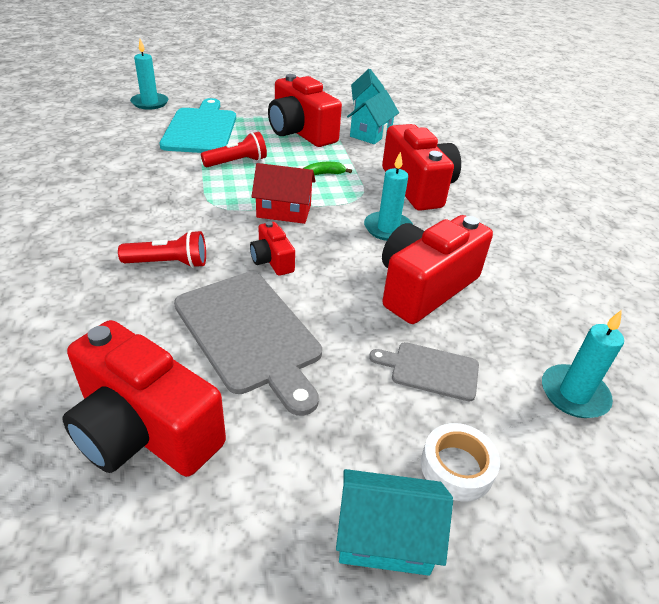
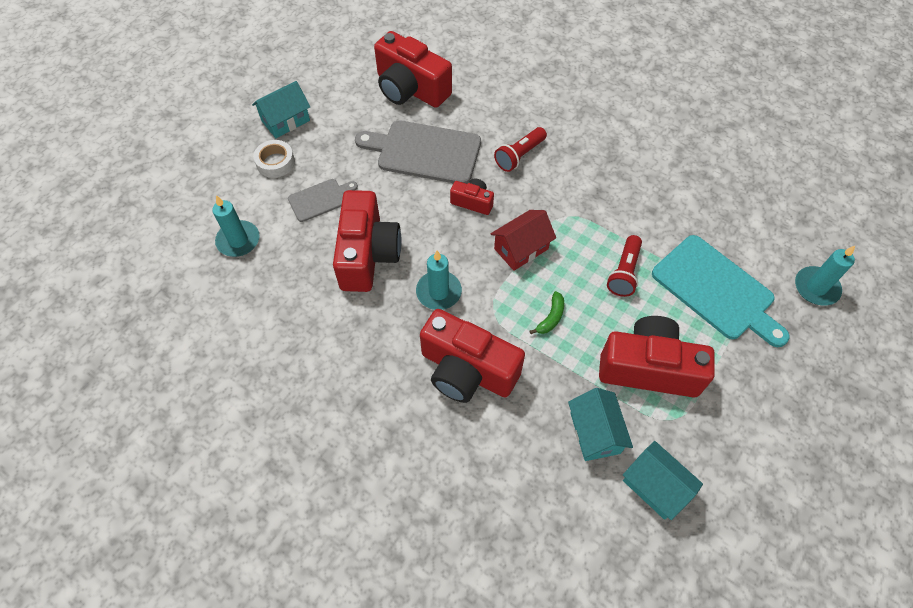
camera: 140 degrees right, 20 degrees up
red camera [63,320,226,477] -> red camera turned 135 degrees counterclockwise [374,31,452,108]

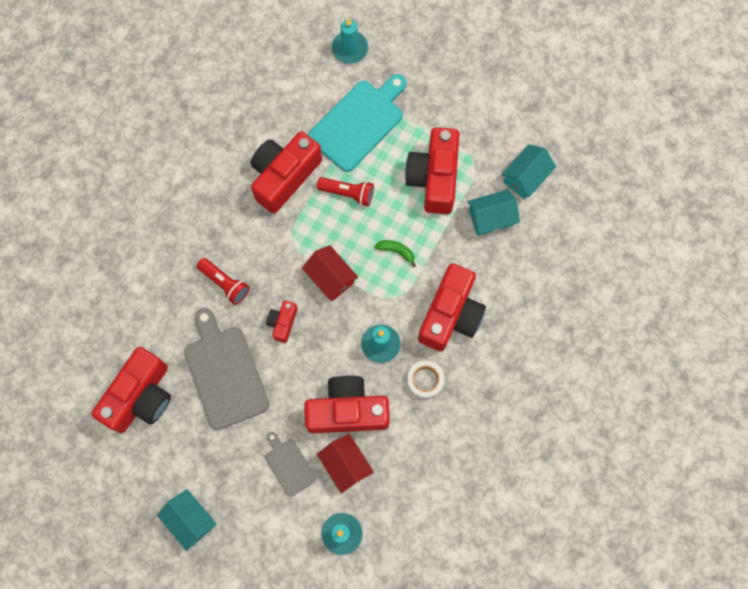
camera: 95 degrees left, 15 degrees up
white tape [253,140,295,178] -> white tape moved to [407,360,445,399]
grey cutting board [355,120,481,184] -> grey cutting board turned 150 degrees clockwise [184,308,269,430]
none -> red camera [251,131,322,214]
none -> red house [317,434,374,494]

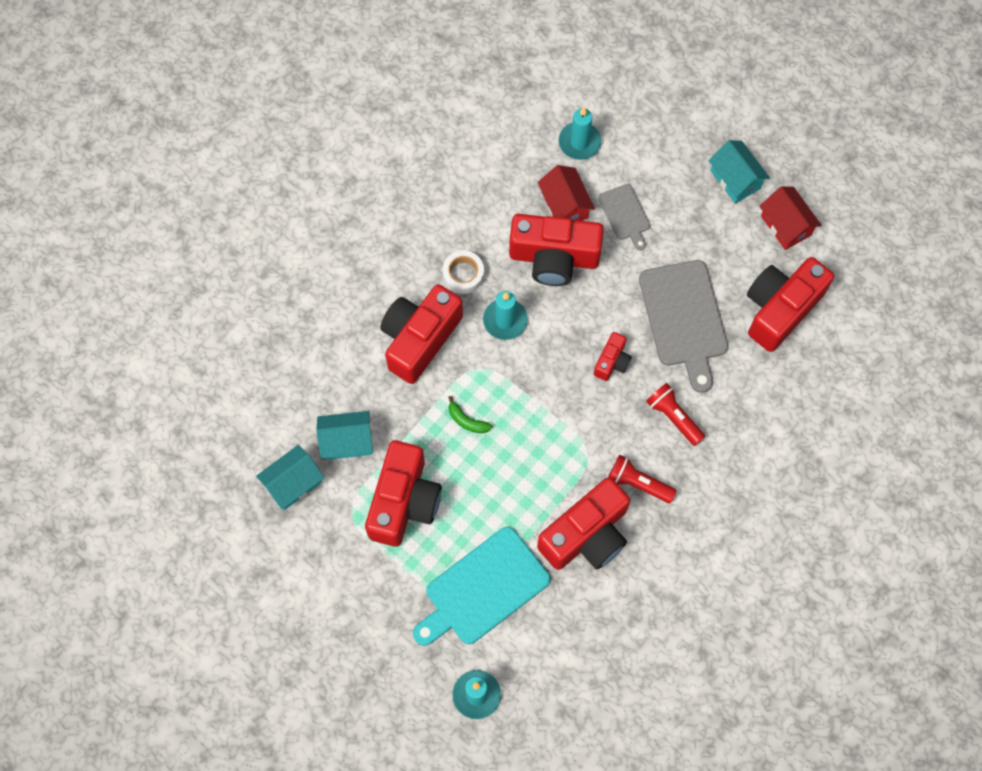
camera: 170 degrees left, 5 degrees down
red house [302,245,358,301] -> red house moved to [760,187,822,250]
red flashlight [317,177,374,206] -> red flashlight moved to [608,455,677,503]

